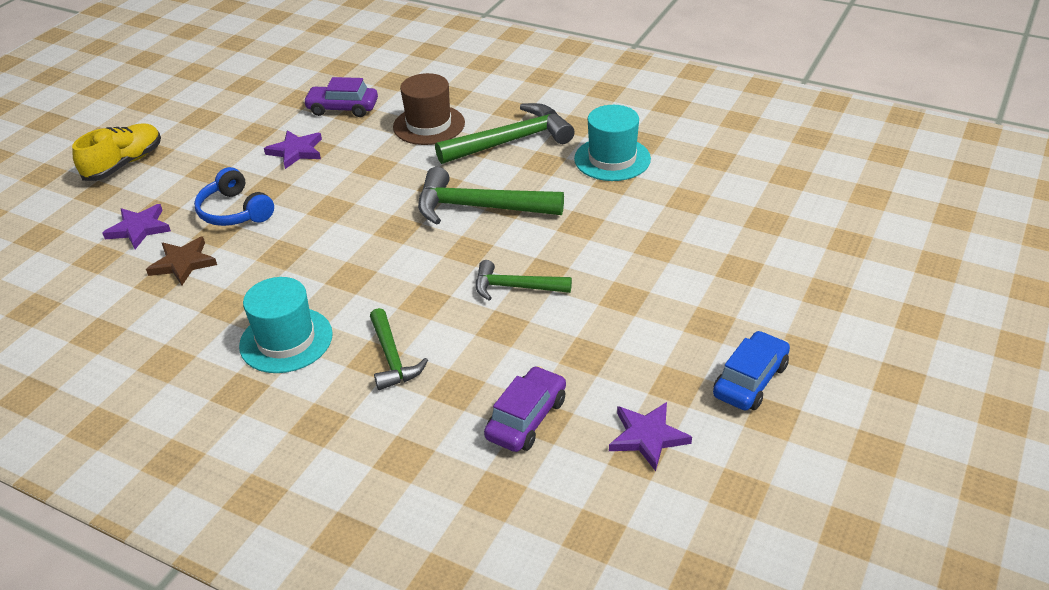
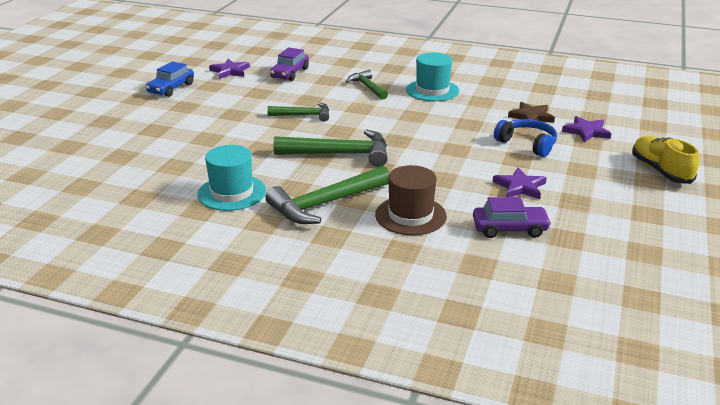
camera: 170 degrees right, 10 degrees down
yellow shoe [72,123,161,181] -> yellow shoe turned 135 degrees clockwise [632,136,699,184]

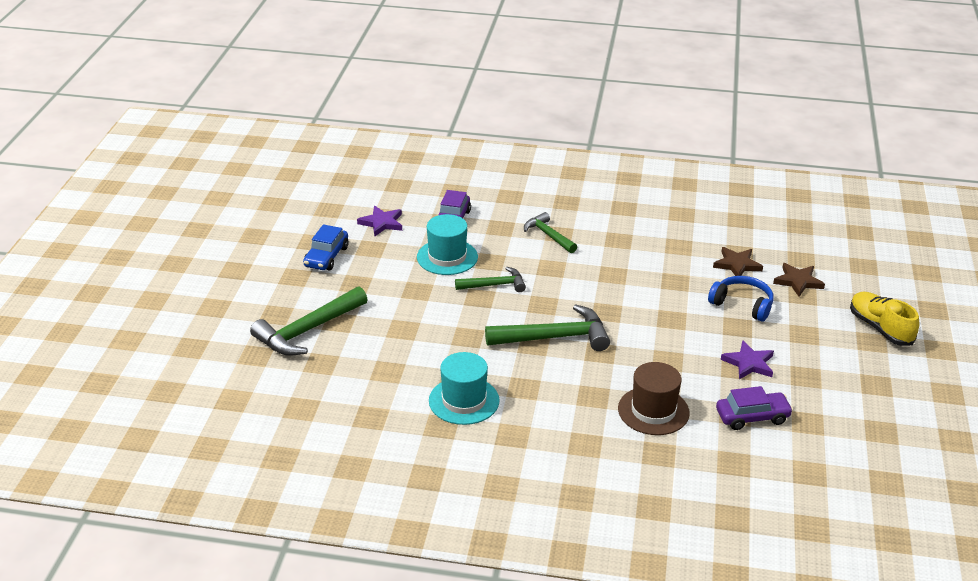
camera: 10 degrees left, 5 degrees up
green hammer [265,166,390,224] -> green hammer moved to [250,286,368,356]
turquoise hat [406,53,459,101] -> turquoise hat moved to [417,214,478,275]
purple star [562,116,611,143] -> brown star [773,263,825,297]

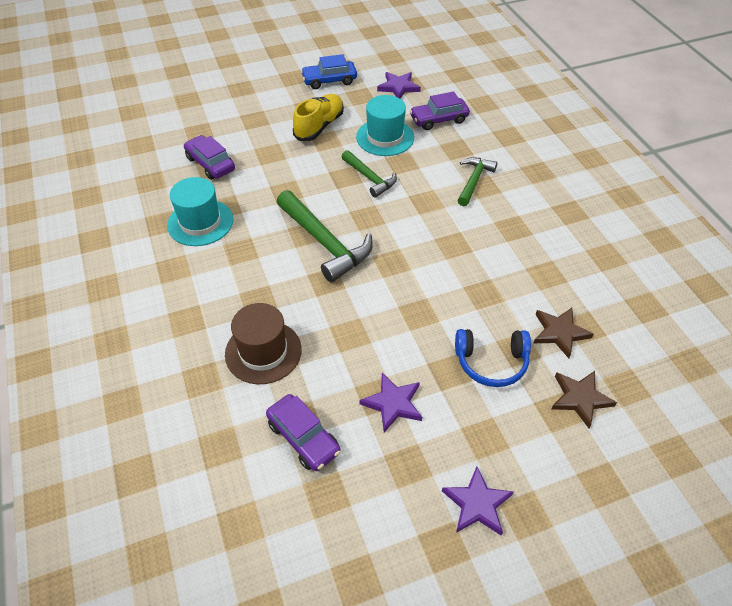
camera: 60 degrees right, 15 degrees up
green hammer [250,286,368,356] -> none
blue headphones [708,276,773,322] -> blue headphones turned 90 degrees clockwise [455,329,531,387]
yellow shoe [850,292,919,346] -> yellow shoe moved to [293,94,344,141]
none -> purple car [184,135,235,180]
none -> purple star [442,467,513,536]

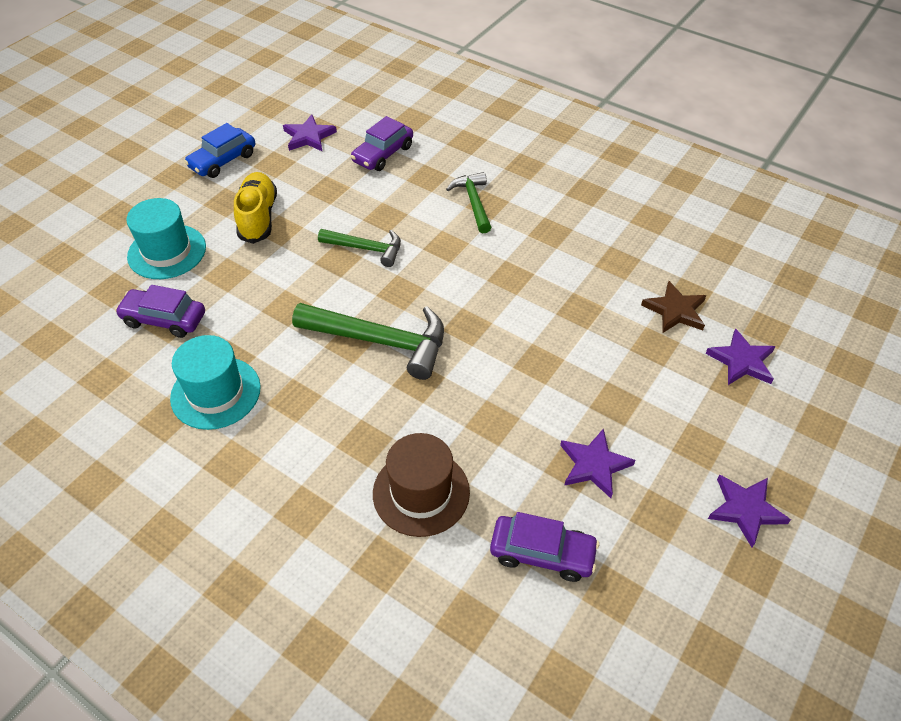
camera: 35 degrees left, 0 degrees up
turquoise hat [356,95,414,156] -> turquoise hat moved to [126,198,206,279]
blue headphones [455,329,531,387] -> none
brown star [551,371,617,428] -> purple star [706,328,775,385]

